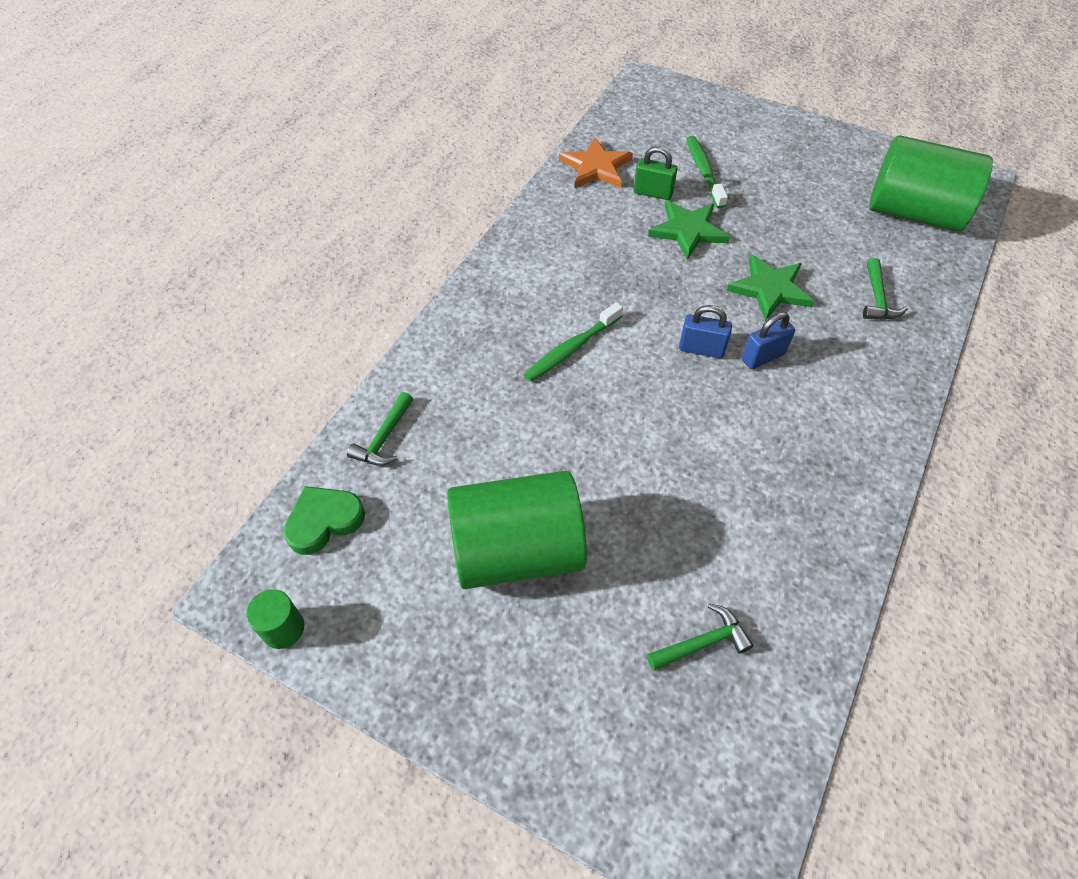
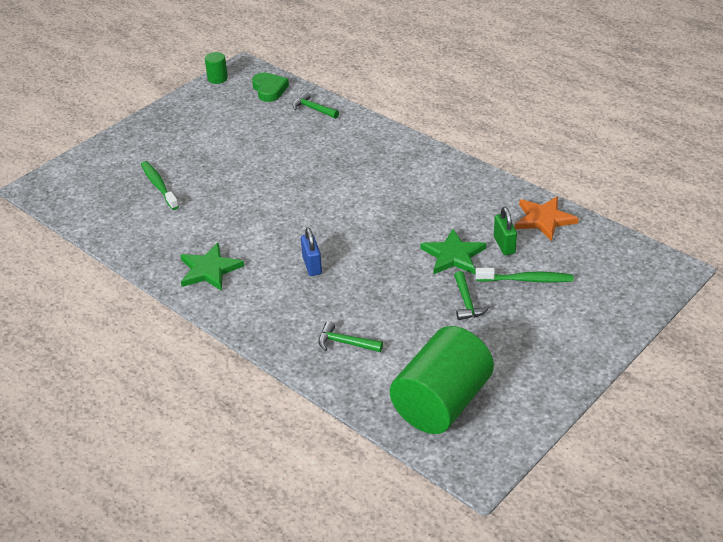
camera: 105 degrees right, 15 degrees down
green cylinder [447,471,587,589] -> none
green toothbrush [524,302,623,382] -> green toothbrush moved to [141,161,179,210]
green padlock [633,146,677,200] -> green padlock turned 45 degrees counterclockwise [494,207,517,255]
green hammer [647,603,753,671] -> green hammer moved to [454,271,490,320]
blue padlock [679,305,732,358] -> none
green star [727,254,814,321] -> green star moved to [180,243,244,291]

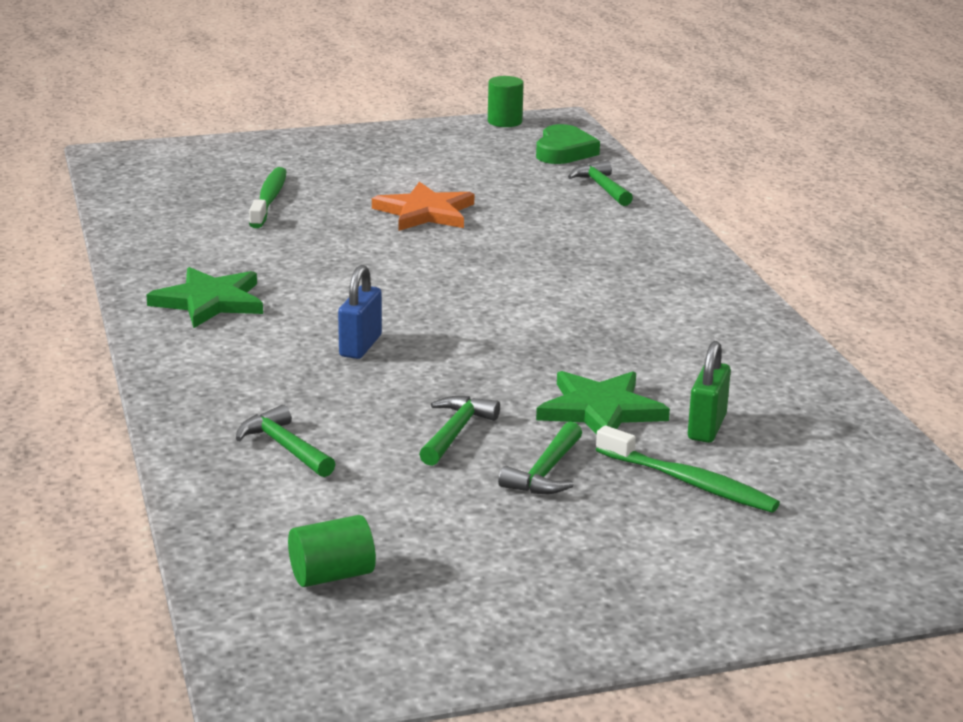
camera: 30 degrees right, 15 degrees down
green cylinder [390,326,494,434] -> green cylinder [288,515,376,587], size x0.42
orange star [515,196,579,241] -> orange star moved to [372,182,474,231]
none -> green hammer [419,396,500,466]

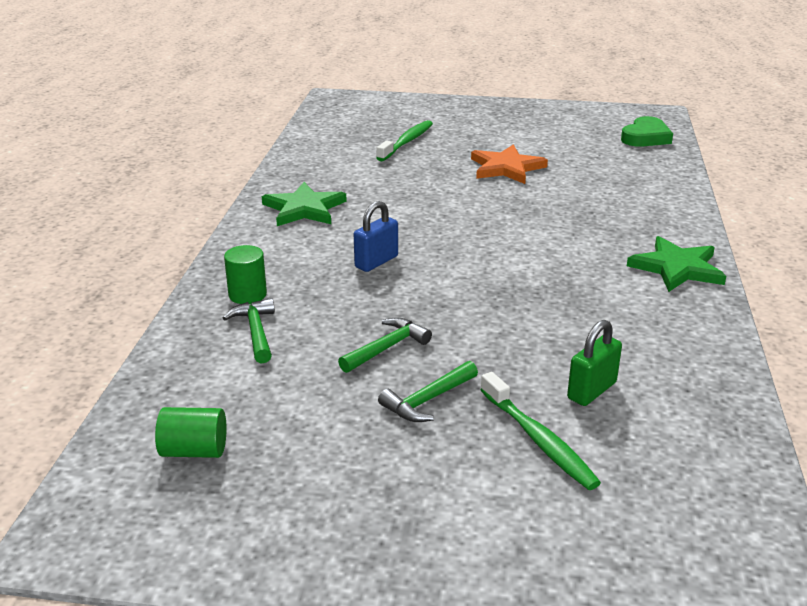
camera: 25 degrees right, 5 degrees up
green cylinder [488,76,524,127] -> green cylinder moved to [224,245,267,304]
green star [536,371,670,434] -> green star moved to [627,236,726,292]
green hammer [568,161,633,206] -> none

